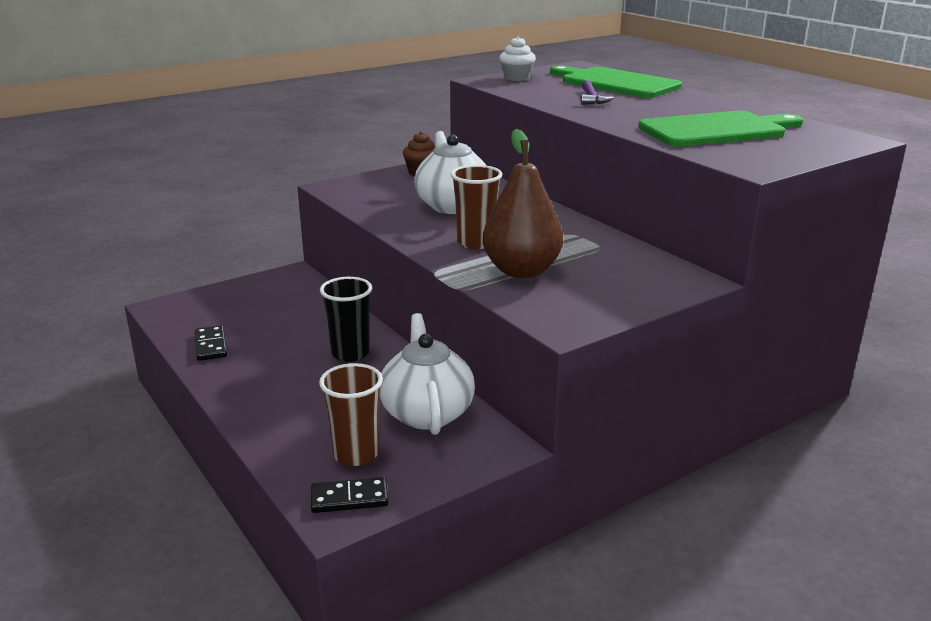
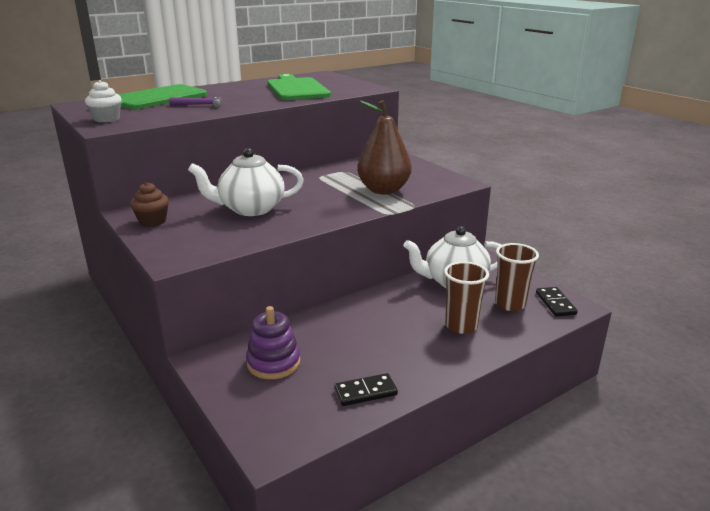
camera: 90 degrees left, 0 degrees up
black cup [320,277,372,362] -> none
brown cup [451,165,502,249] -> brown cup moved to [444,261,489,334]
none -> purple stacking toy [246,306,300,379]

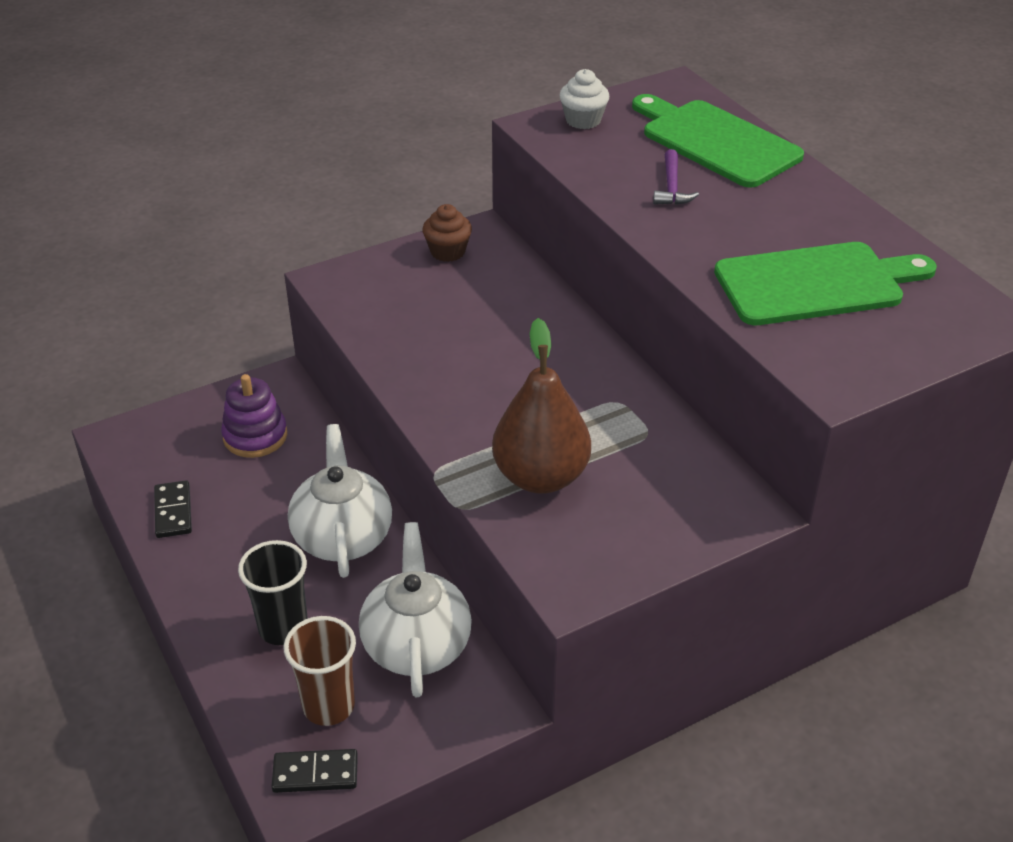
camera: 95 degrees right, 15 degrees up
white teapot [188,148,304,216] -> white teapot moved to [288,424,392,578]
brown cup [444,261,489,334] -> black cup [238,540,308,645]

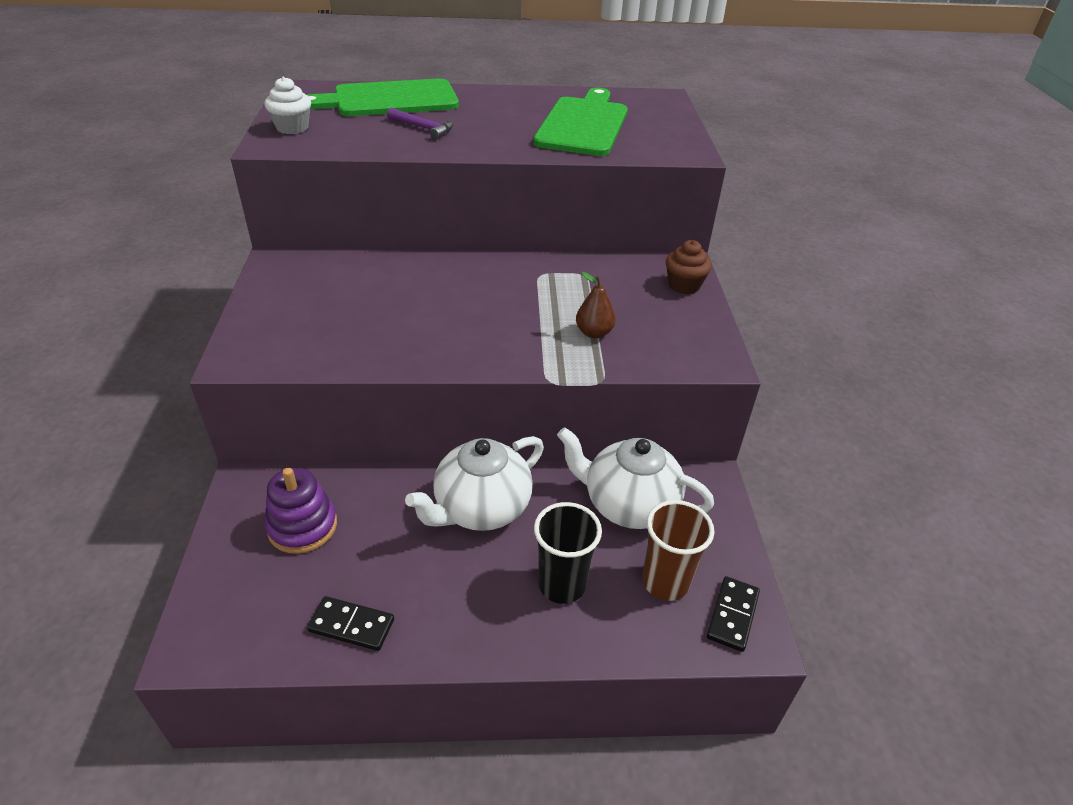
camera: 65 degrees left, 0 degrees up
white teapot [288,424,392,578] -> white teapot turned 60 degrees counterclockwise [405,436,544,531]
brown cupcake [422,204,472,262] -> brown cupcake moved to [666,240,712,294]
brown pear [492,318,591,493] -> brown pear [576,272,616,338], size x0.49

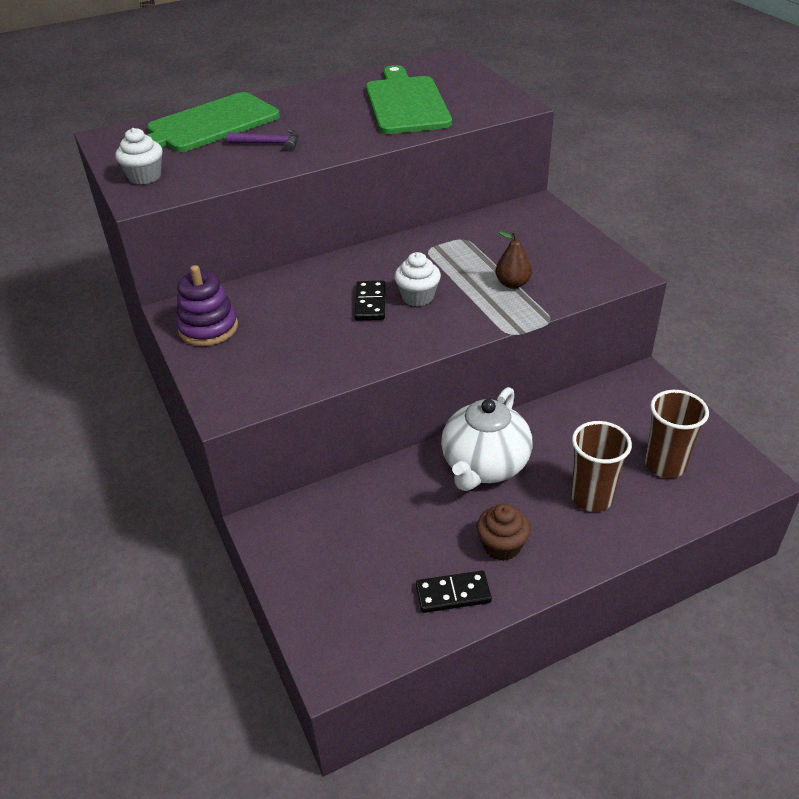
camera: 20 degrees left, 0 degrees up
purple stacking toy [265,468,337,554] -> purple stacking toy moved to [176,265,238,346]
black cup [534,502,602,604] -> brown cup [571,421,632,512]
white teapot [557,427,714,529] -> none
brown cupcake [666,240,712,294] -> brown cupcake moved to [476,504,531,561]
black domino [707,576,760,652] -> black domino moved to [355,280,386,321]
none -> white cupcake [394,252,441,306]

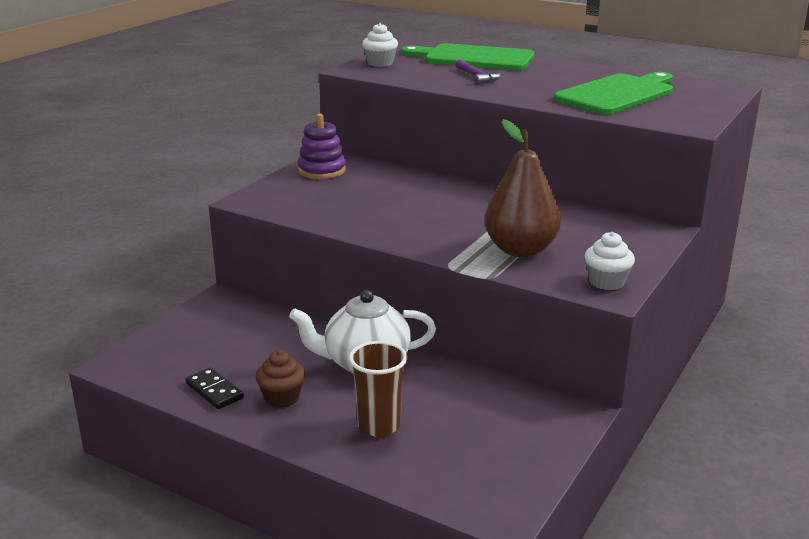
camera: 55 degrees right, 15 degrees down
black domino [355,280,386,321] -> none
white cupcake [394,252,441,306] -> white cupcake moved to [584,232,635,290]
brown pear [496,231,532,289] -> brown pear [484,119,561,257], size x2.05
brown cup [645,390,709,478] -> none

